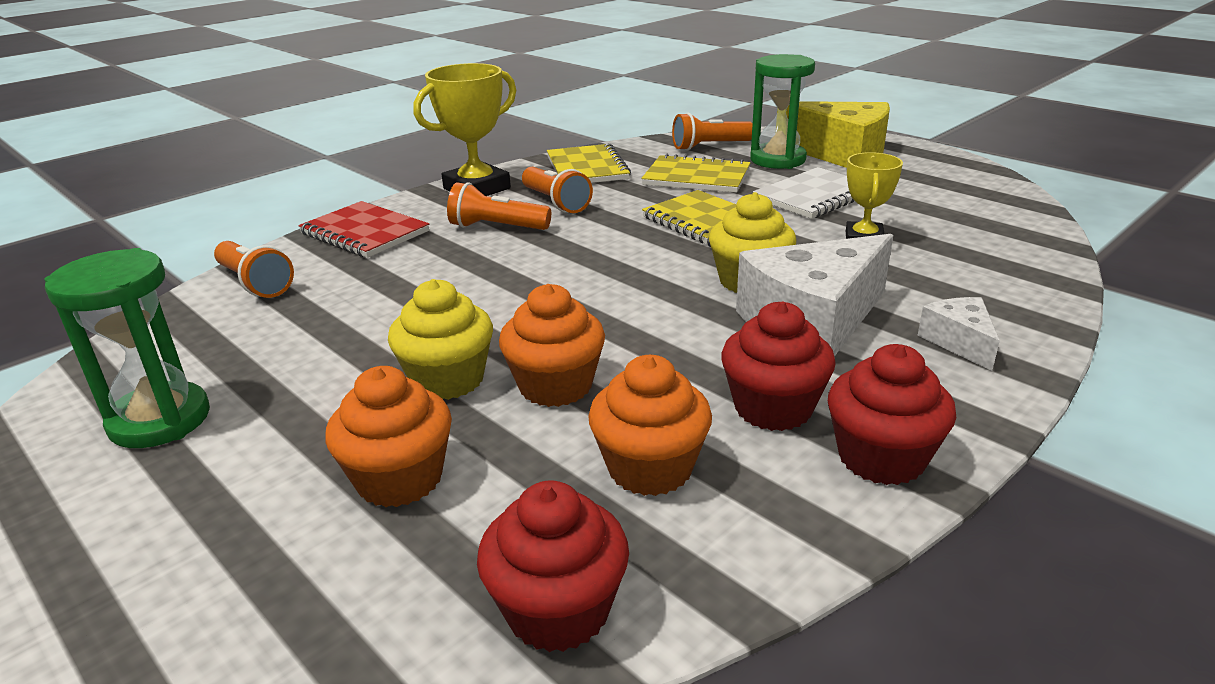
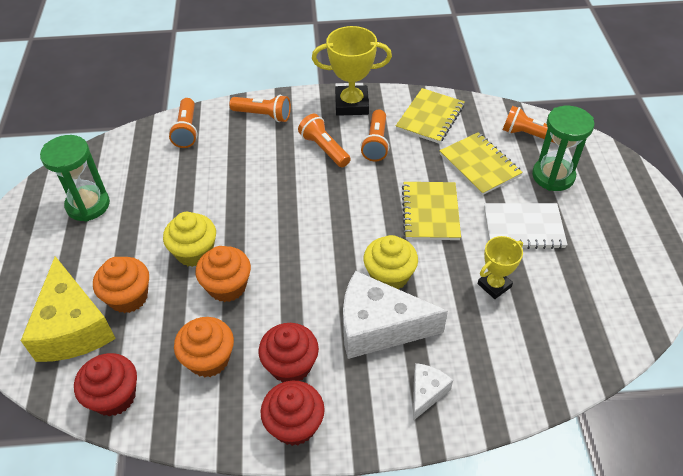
camera: 40 degrees right, 20 degrees up
red notebook [298,201,429,258] -> orange flashlight [229,95,291,122]
yellow cheese [777,101,890,168] -> yellow cheese moved to [21,256,116,362]

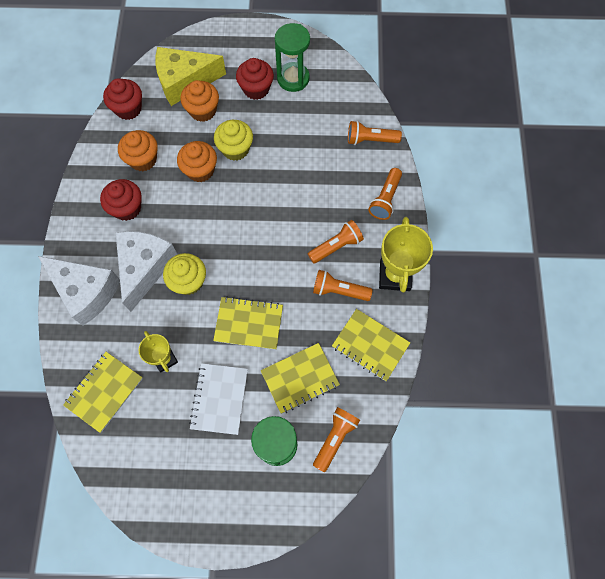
camera: 95 degrees right, 20 degrees up
red cupcake [261,380,325,446] -> red cupcake moved to [236,58,274,100]
white cheese [413,363,453,421] -> white cheese [38,256,120,326], size x2.05
none -> yellow notebook [63,352,143,433]

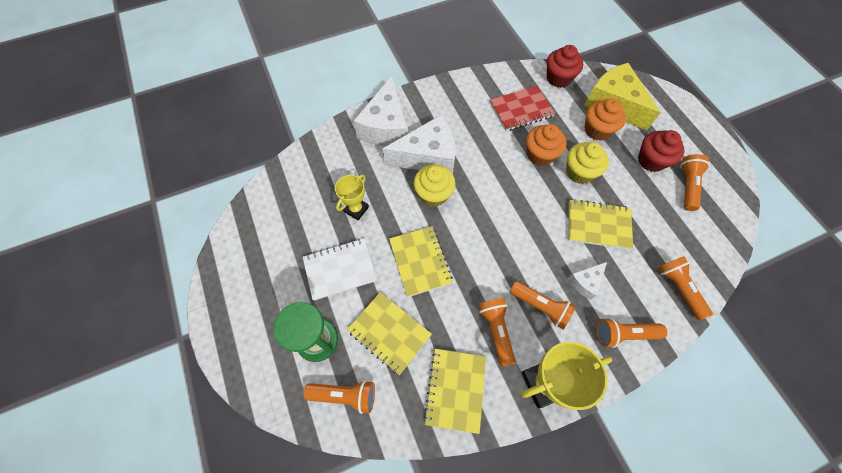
camera: 65 degrees right, 5 degrees down
yellow notebook [63,352,143,433] -> yellow notebook moved to [568,199,633,250]
red cupcake [100,179,142,221] -> none
orange cupcake [118,130,158,171] -> red notebook [490,86,555,131]
green hourglass [275,23,310,92] -> orange flashlight [680,154,710,211]
none -> white cheese [567,262,607,300]

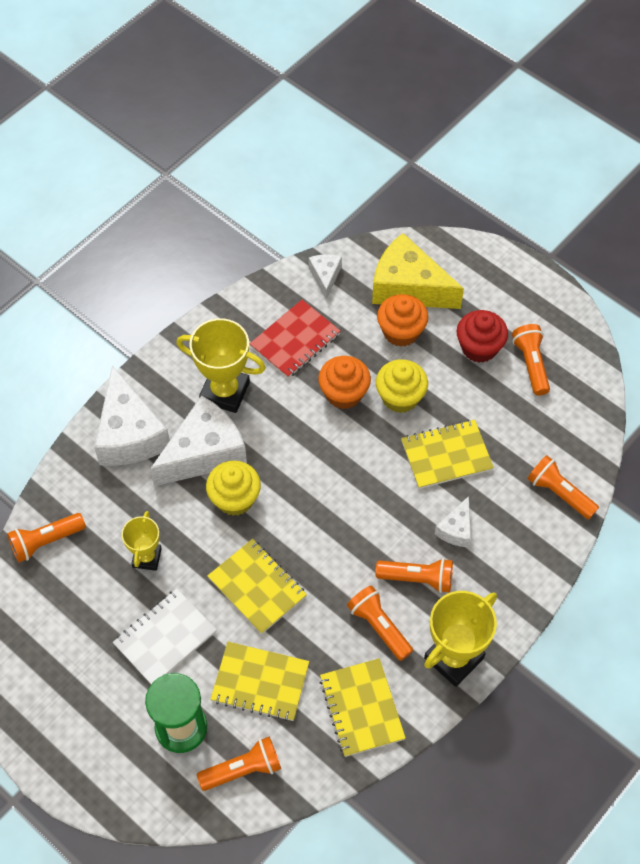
camera: 25 degrees left, 5 degrees down
red cupcake [547,45,583,88] -> white cheese [308,254,342,300]
orange flashlight [596,317,667,348] -> orange flashlight moved to [7,513,86,562]
none -> yellow trophy [176,318,266,413]

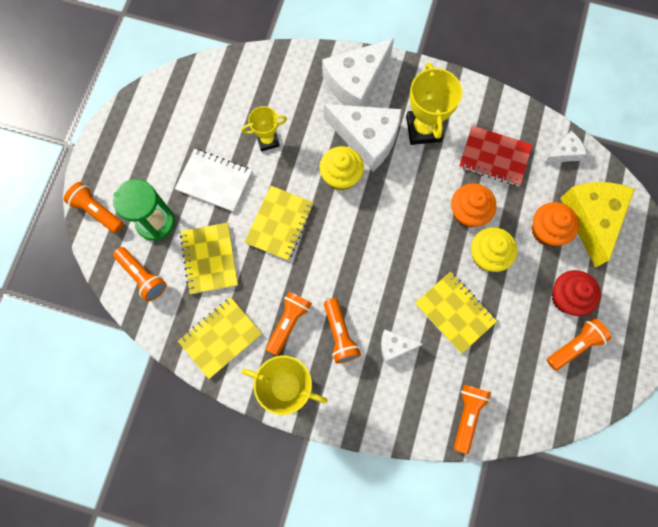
camera: 65 degrees right, 15 degrees up
orange flashlight [7,513,86,562] -> orange flashlight moved to [64,182,124,233]

